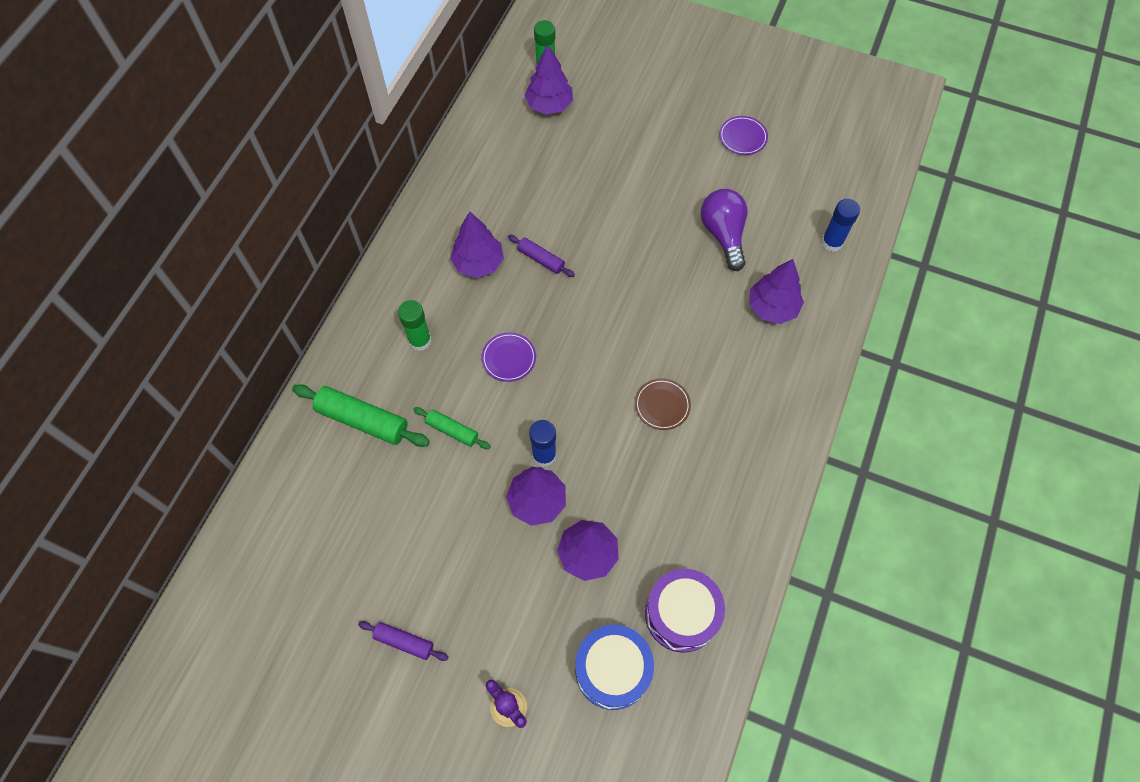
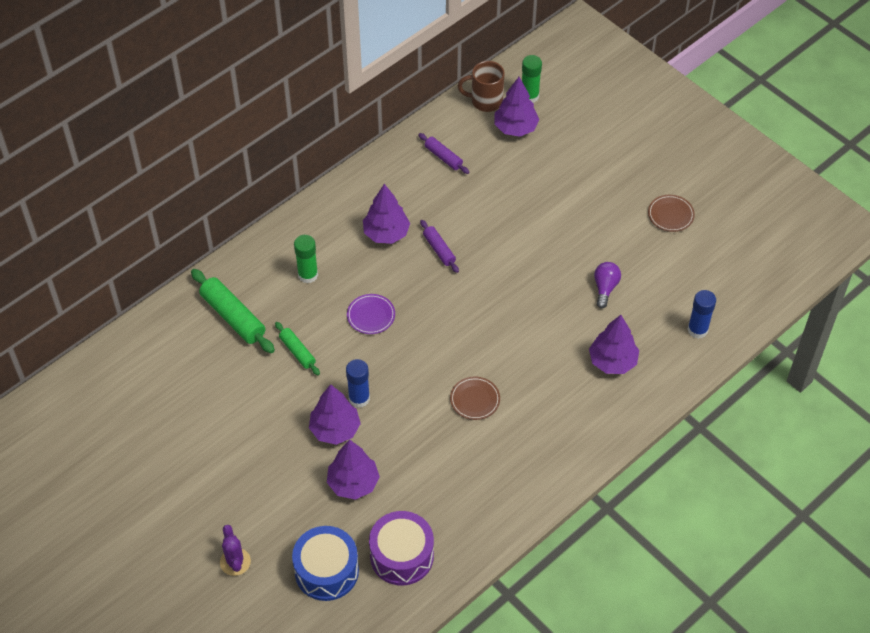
camera: 25 degrees right, 10 degrees down
purple rolling pin [358,621,448,661] -> purple rolling pin moved to [418,133,469,174]
purple light bulb [701,189,747,271] -> purple light bulb [594,262,621,308], size x0.63
purple plate [719,116,768,155] -> brown plate [648,195,695,232]
none -> brown mug [458,61,505,112]

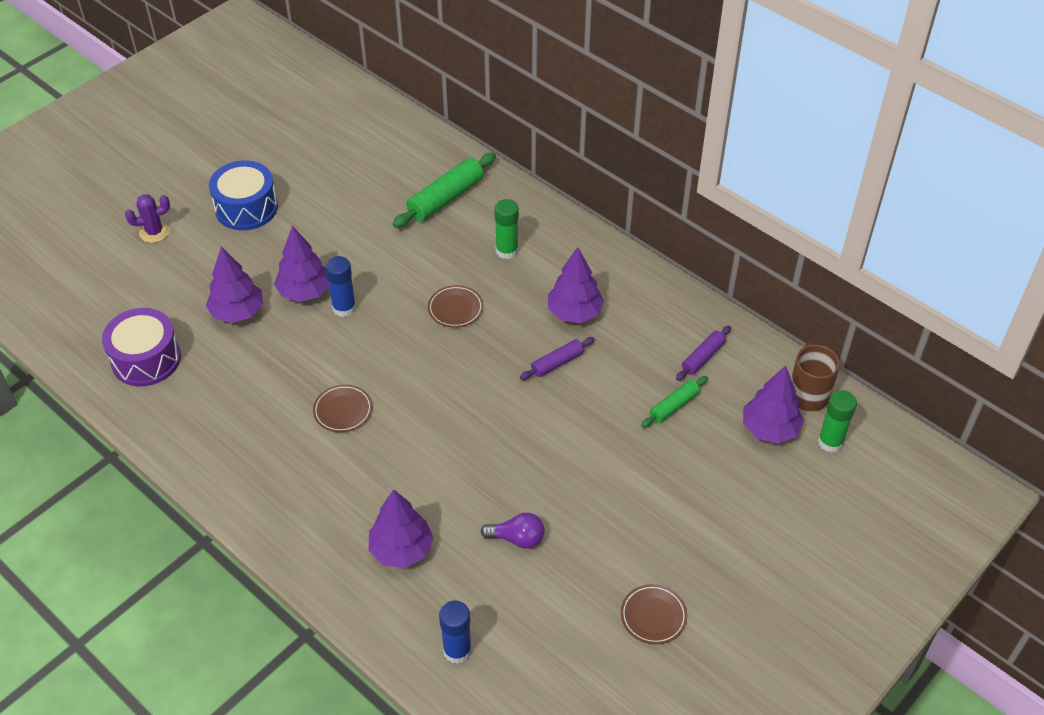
camera: 85 degrees right, 5 degrees down
green rolling pin [275,322,320,375] -> green rolling pin moved to [641,376,708,427]
blue drum [292,526,359,601] -> blue drum moved to [209,160,278,230]
purple plate [347,294,395,334] -> brown plate [428,285,484,328]

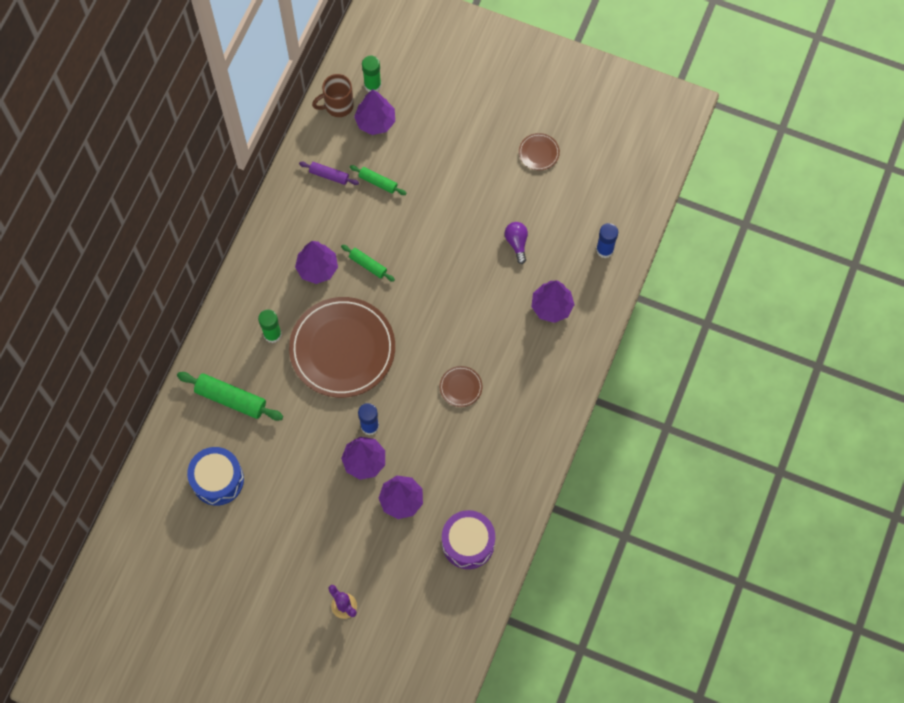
camera: 110 degrees left, 20 degrees up
blue drum [209,160,278,230] -> blue drum moved to [187,447,244,506]
brown plate [428,285,484,328] -> brown plate [289,297,395,398], size x2.48
purple rolling pin [520,337,595,380] -> green rolling pin [341,245,395,282]

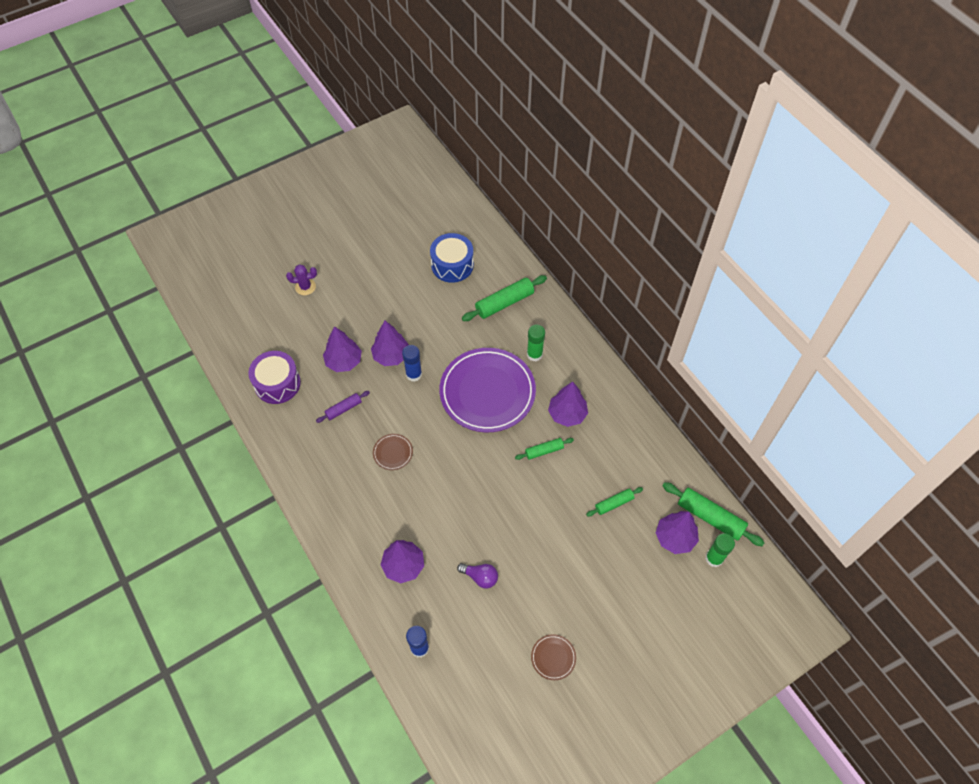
camera: 125 degrees right, 10 degrees down
brown plate [289,297,395,398] -> purple plate [439,348,536,432]
purple rolling pin [299,162,359,185] -> purple rolling pin moved to [316,391,370,423]
brown mug [312,74,354,117] -> green rolling pin [662,482,764,546]

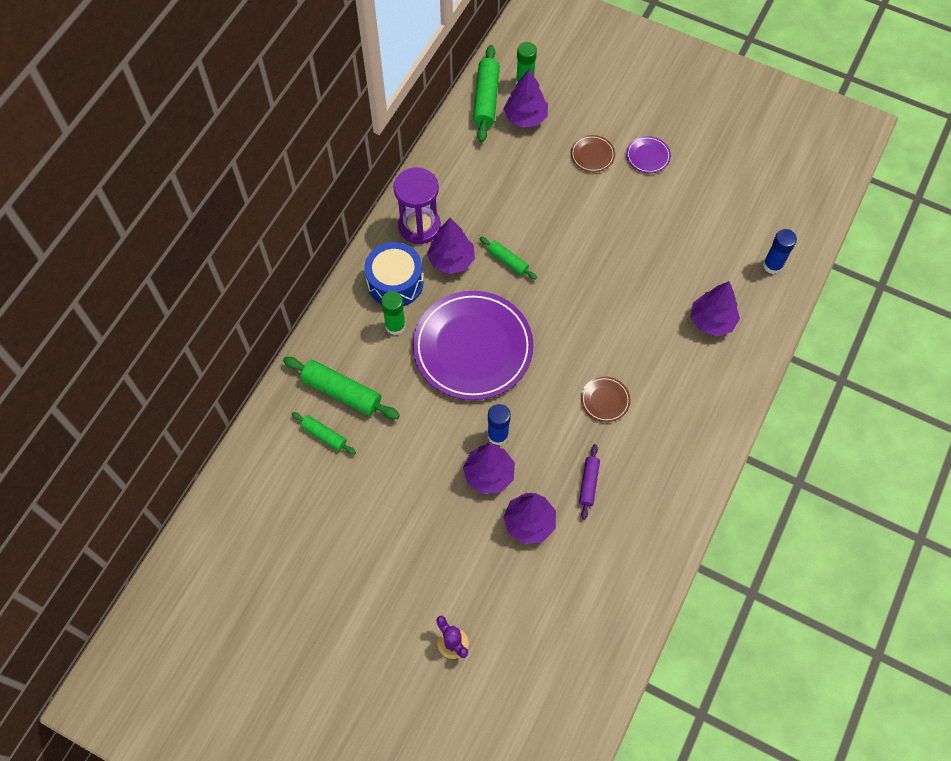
camera: 120 degrees left, 5 degrees up
purple drum [248,351,301,404] -> none
purple rolling pin [316,391,370,423] -> purple rolling pin turned 75 degrees clockwise [579,444,600,520]
blue drum [430,233,474,283] -> blue drum moved to [364,242,423,306]
purple light bulb [457,563,498,589] -> none
brown plate [531,634,576,680] -> brown plate moved to [571,135,615,172]
green rolling pin [586,487,643,516] -> green rolling pin moved to [291,412,356,455]
none -> purple hourglass [394,167,441,244]
none -> purple plate [626,136,671,173]

